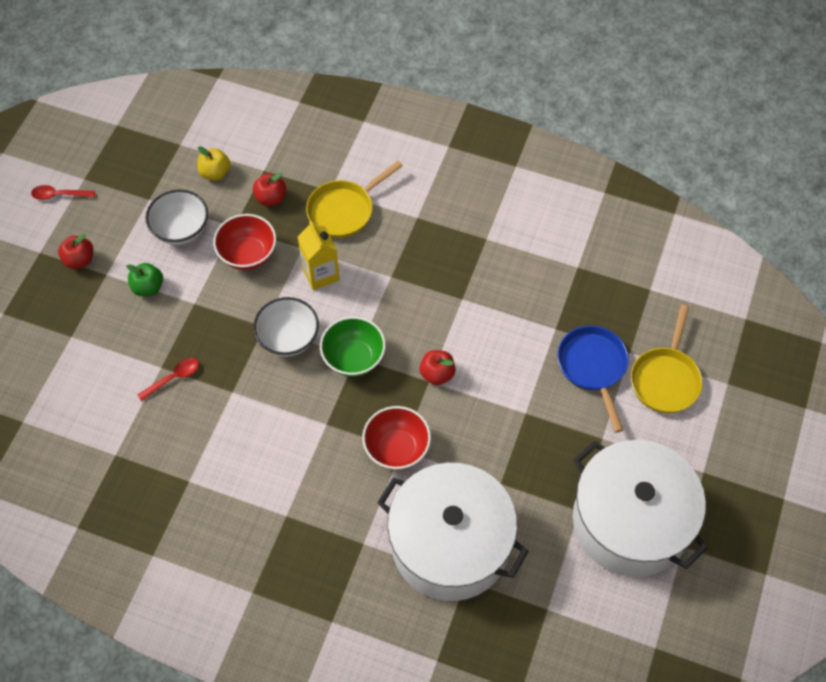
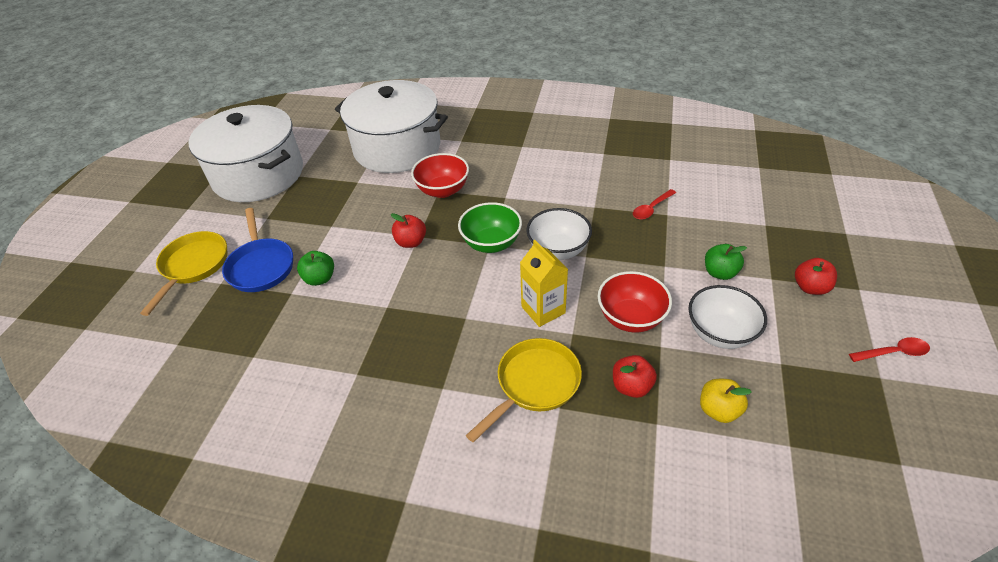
camera: 175 degrees right, 15 degrees down
none -> green apple [297,251,334,286]

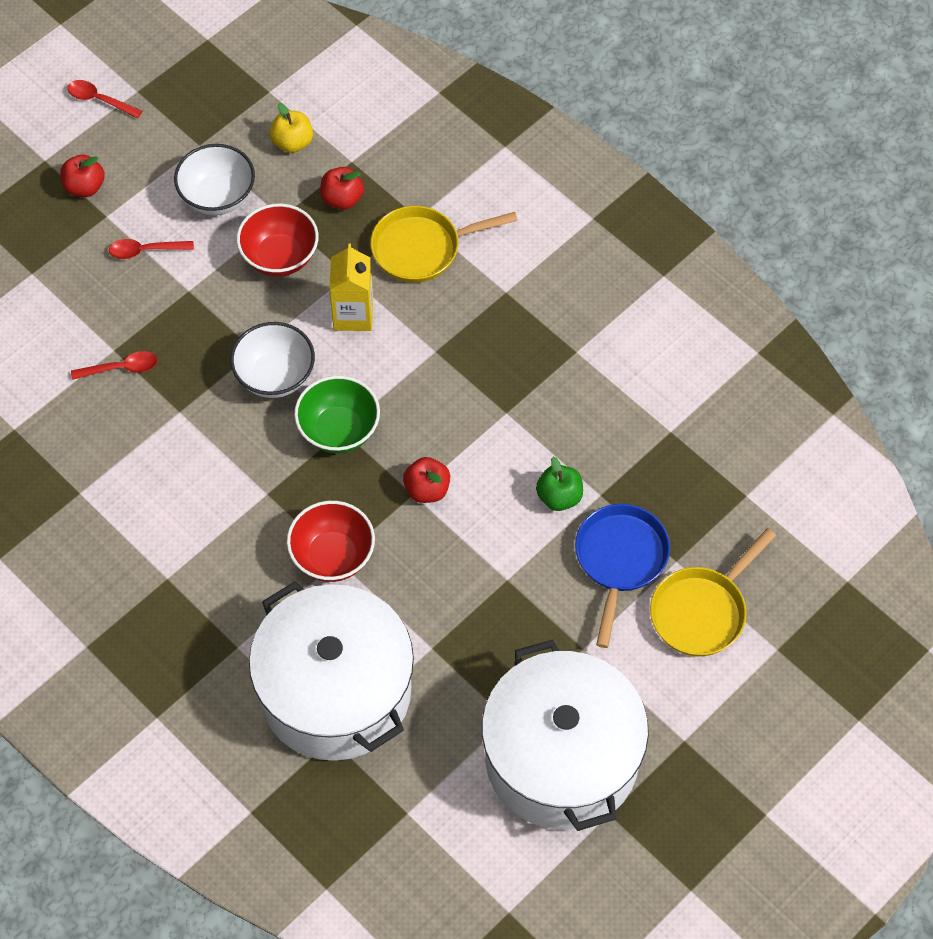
camera: 150 degrees left, 15 degrees up
green apple [705,244,747,280] -> red spoon [109,239,194,259]

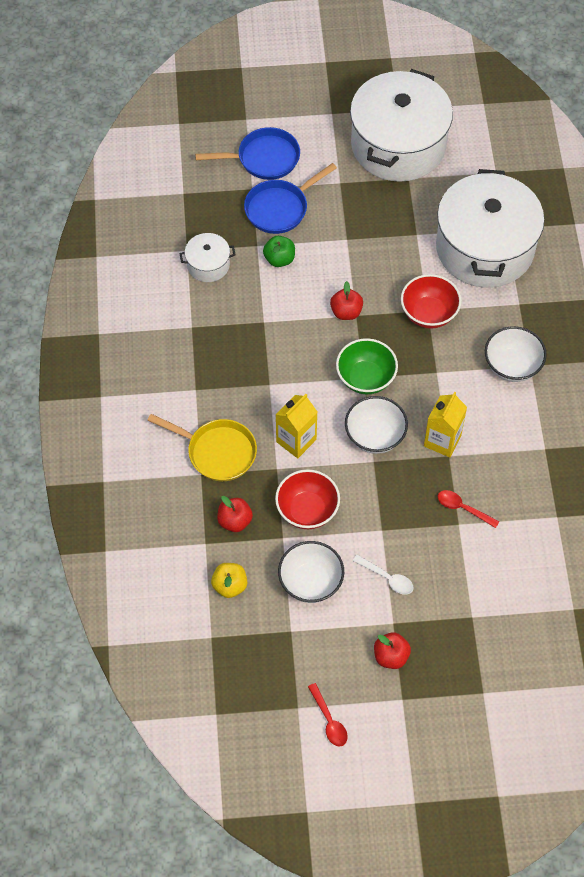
camera: 140 degrees left, 0 degrees up
red spoon [109,239,194,259] -> white spoon [353,555,414,595]
yellow pan [650,528,776,656] -> blue pan [195,127,300,180]
none -> white pot [180,233,235,282]
none -> yellow carton [424,392,467,457]
none -> white bowl [485,326,547,382]

